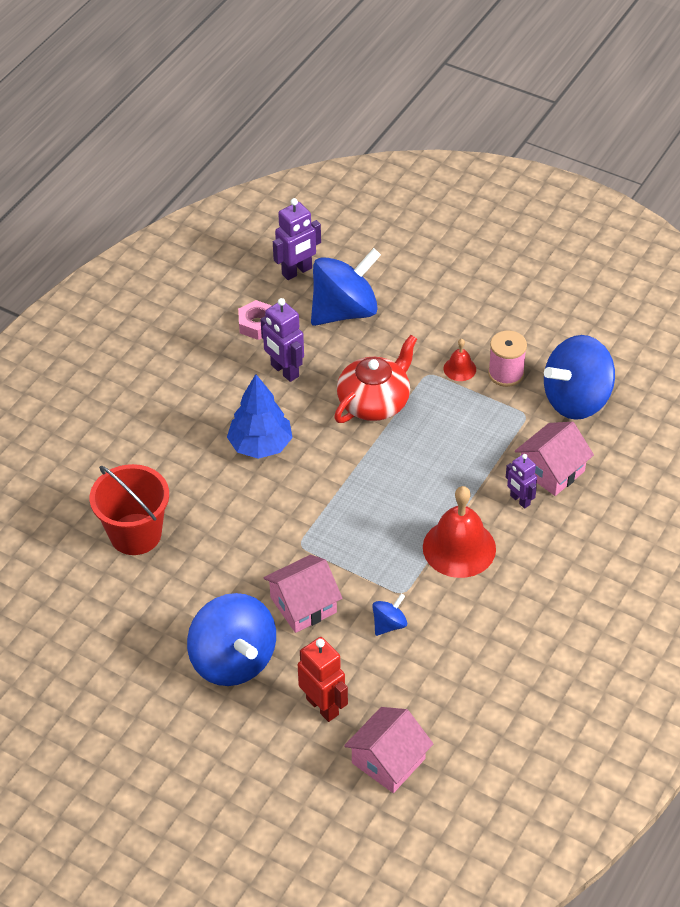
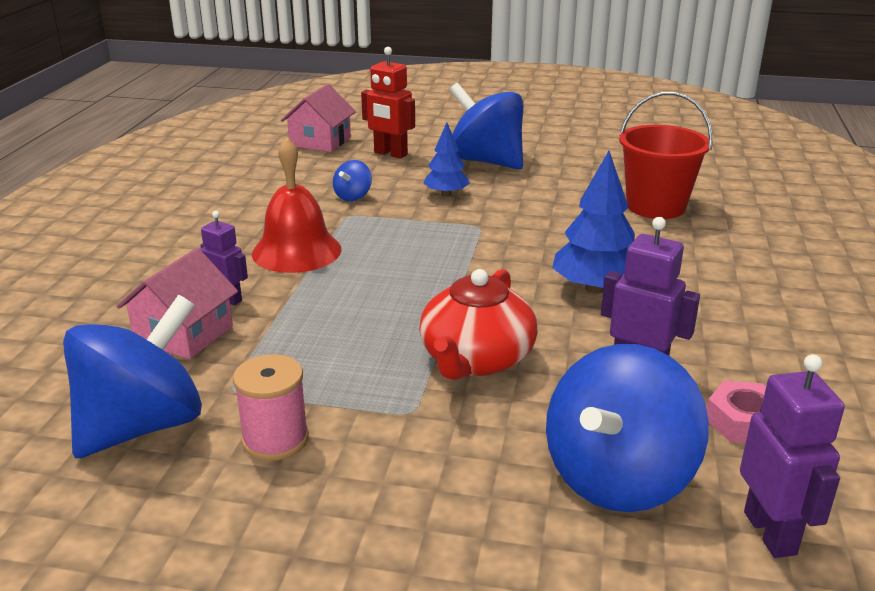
camera: 160 degrees right, 20 degrees down
pink house [263,555,342,633] -> blue tree [423,122,470,197]
purple robot [273,198,321,280] -> purple robot turned 135 degrees clockwise [740,354,845,558]
red bell [444,339,476,381] -> none

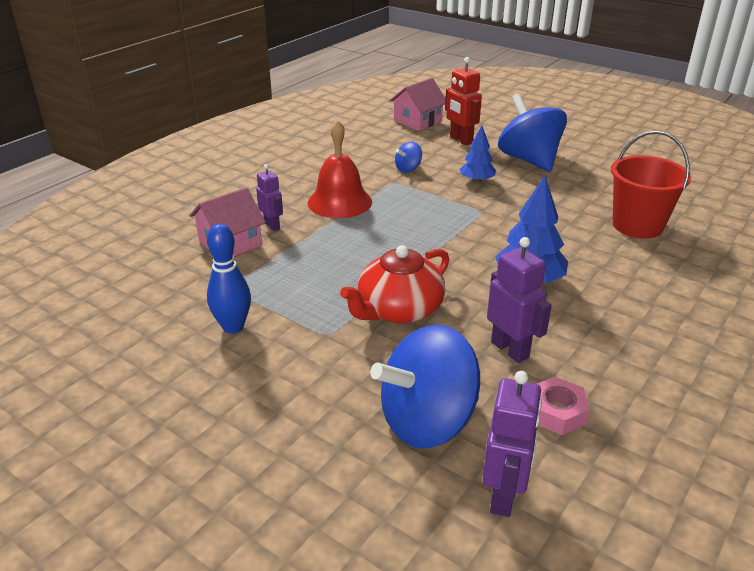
camera: 25 degrees right, 5 degrees up
blue spinning top [63,295,202,458] -> none
pink spool [233,354,309,461] -> blue bowling pin [207,224,251,334]

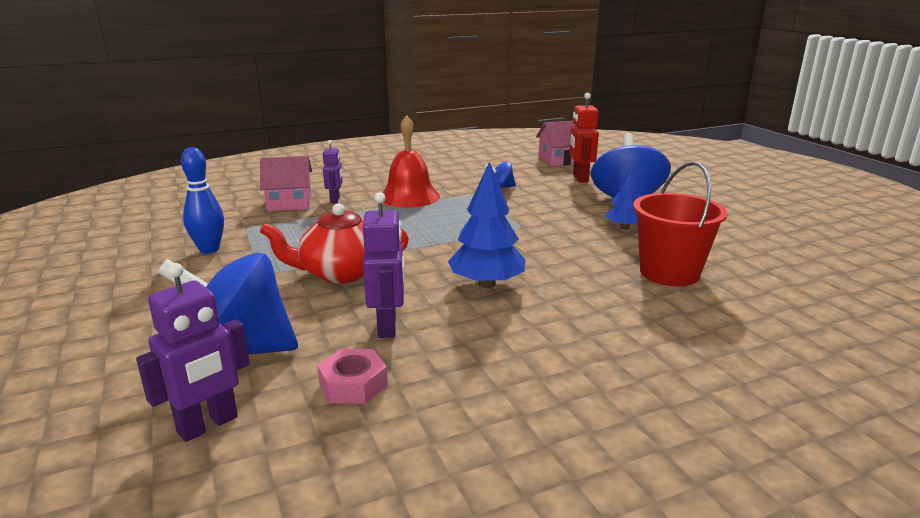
camera: 30 degrees right, 10 degrees down
blue tree [460,126,496,183] -> blue tree moved to [605,164,640,230]

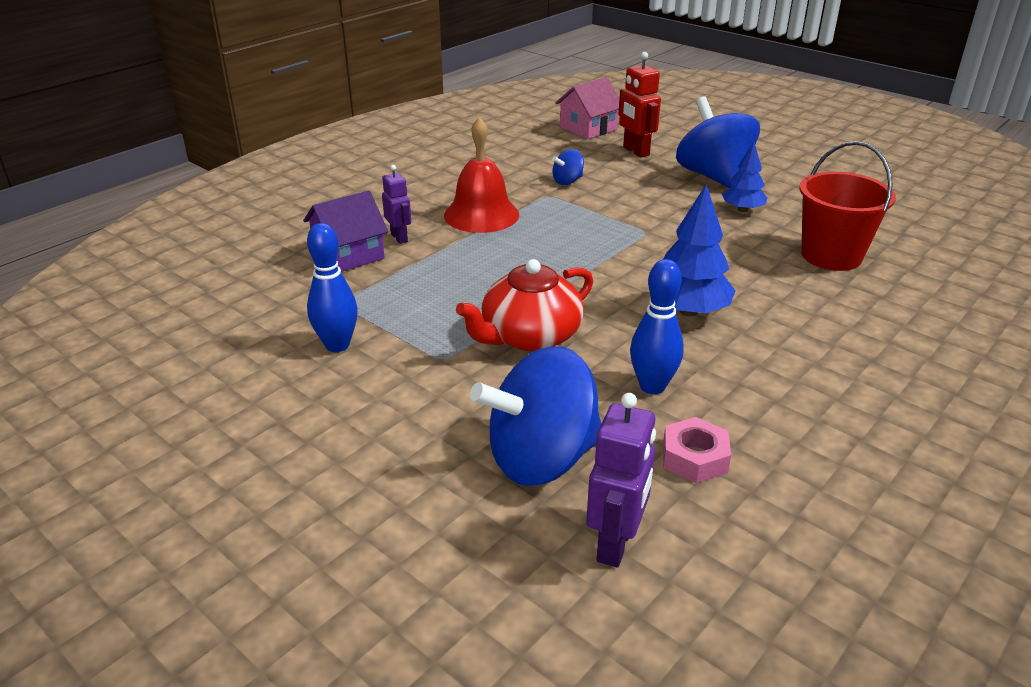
camera: 25 degrees left, 10 degrees up
pink house [260,156,312,211] -> purple house [303,190,388,272]
purple robot [363,192,404,338] -> blue bowling pin [630,259,684,394]

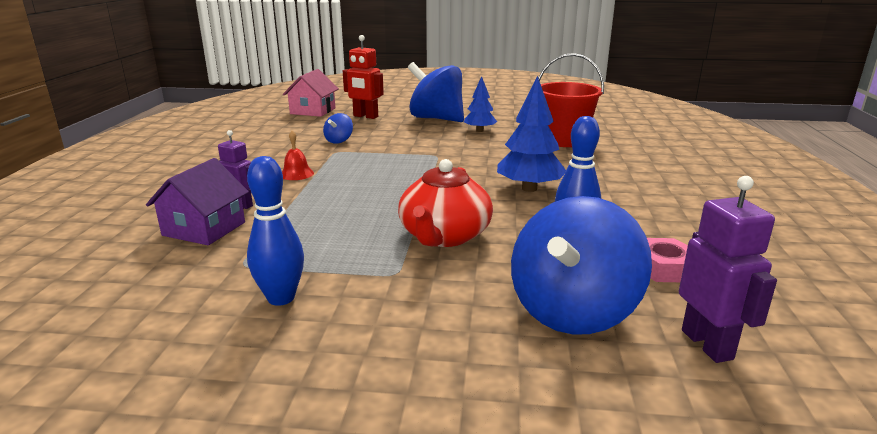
camera: 35 degrees left, 10 degrees down
red bell [444,117,519,233] -> red bell [282,131,314,180], size x0.49

